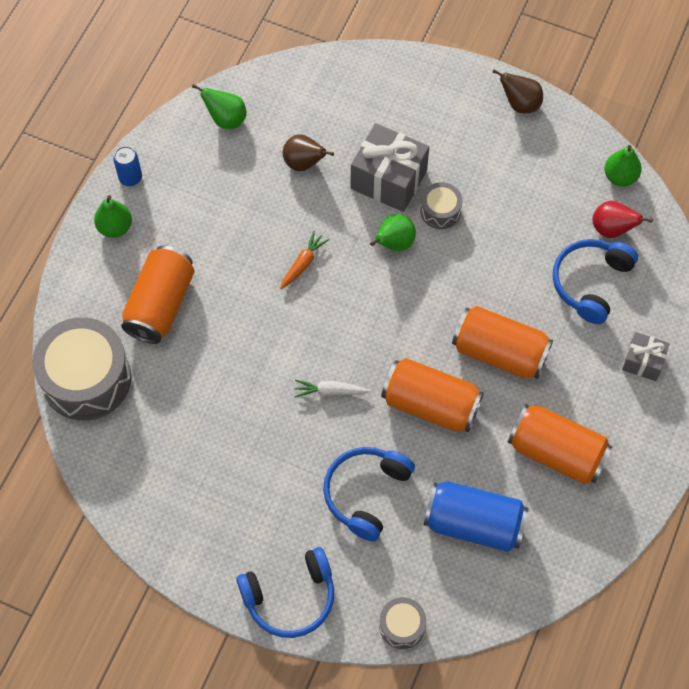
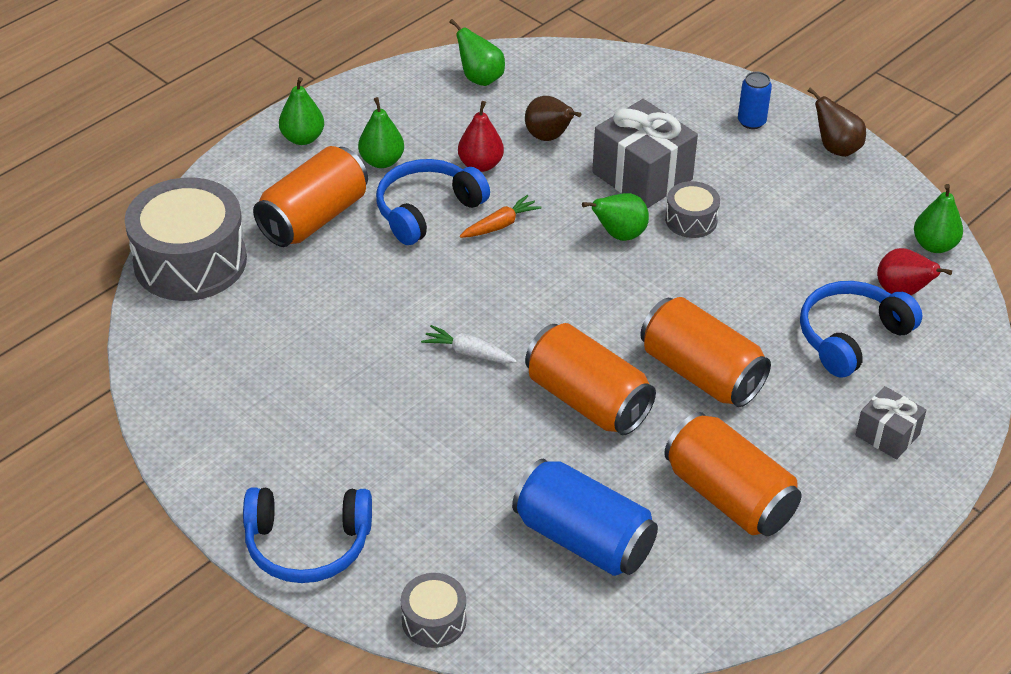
camera: 20 degrees right, 20 degrees down
blue can [113,146,142,186] -> blue can moved to [738,72,772,129]
blue headphones [323,447,415,541] -> blue headphones moved to [376,159,490,245]
none -> green pear [358,97,404,168]
none -> red pear [458,101,504,172]

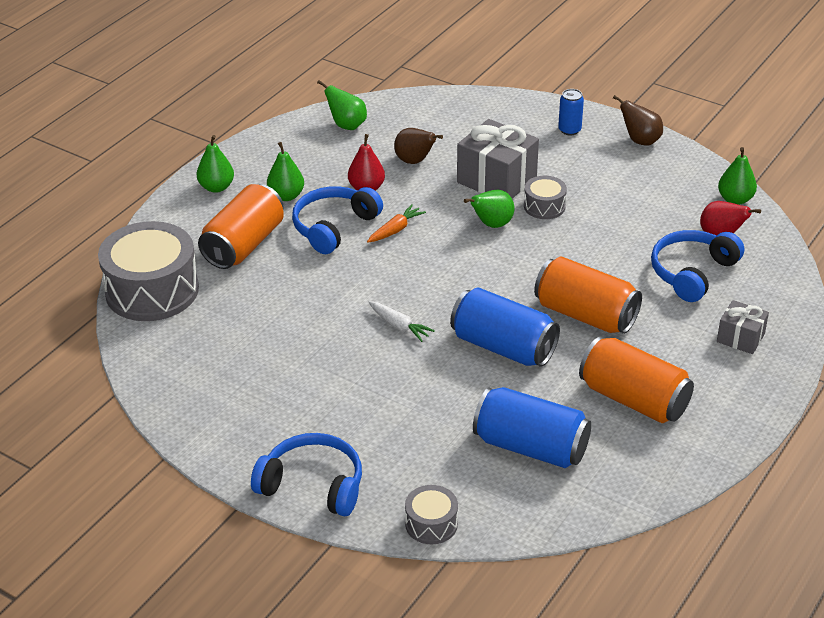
camera: 10 degrees left, 5 degrees down
blue headphones [243,487,372,583] -> blue headphones turned 150 degrees counterclockwise [251,433,362,517]
white carrot [421,325,517,363] -> white carrot turned 150 degrees counterclockwise [369,301,435,342]
orange can [525,323,656,435] -> blue can [450,287,560,367]

